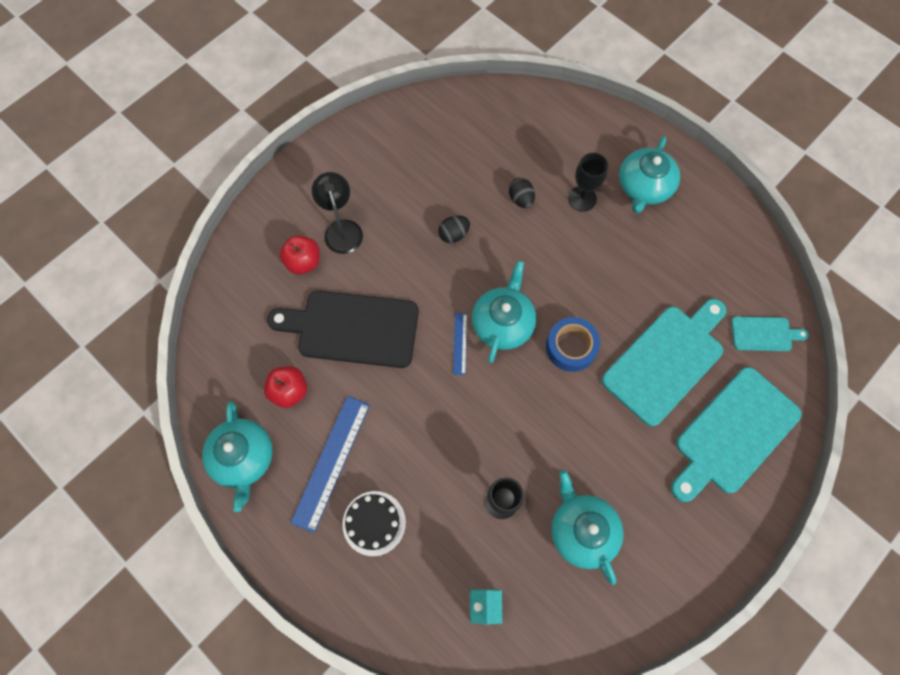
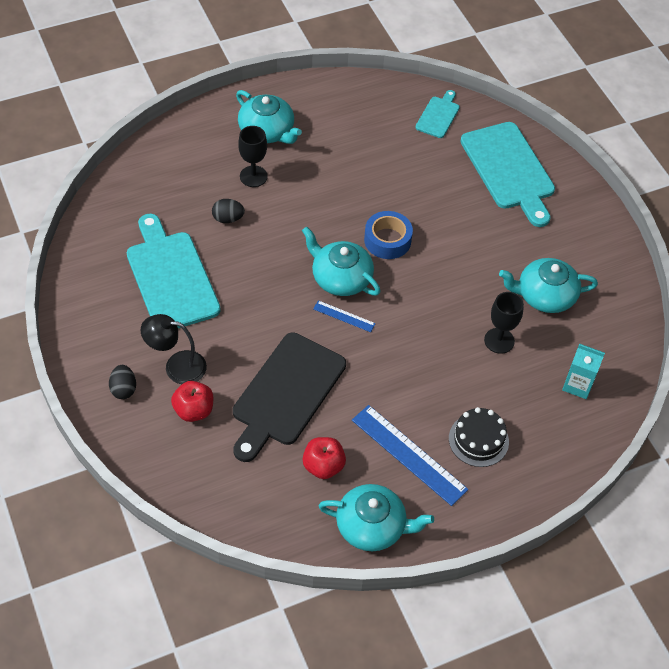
camera: 70 degrees left, 15 degrees down
black egg [438,215,470,243] -> black egg moved to [109,365,136,399]
turquoise cutting board [602,299,727,427] -> turquoise cutting board moved to [127,214,221,328]

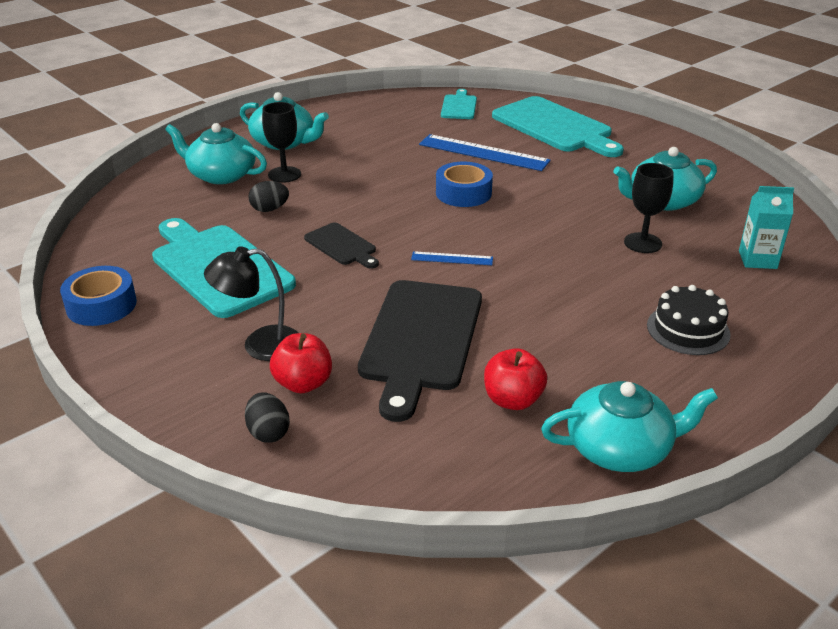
camera: 15 degrees left, 20 degrees down
black egg [109,365,136,399] -> black egg moved to [245,393,290,443]
turquoise teapot [302,226,381,296] -> turquoise teapot moved to [165,123,267,185]
blue ruler [352,405,468,506] -> blue ruler moved to [419,134,551,171]
none -> blue tape [60,266,137,326]
none -> black cutting board [304,223,379,269]

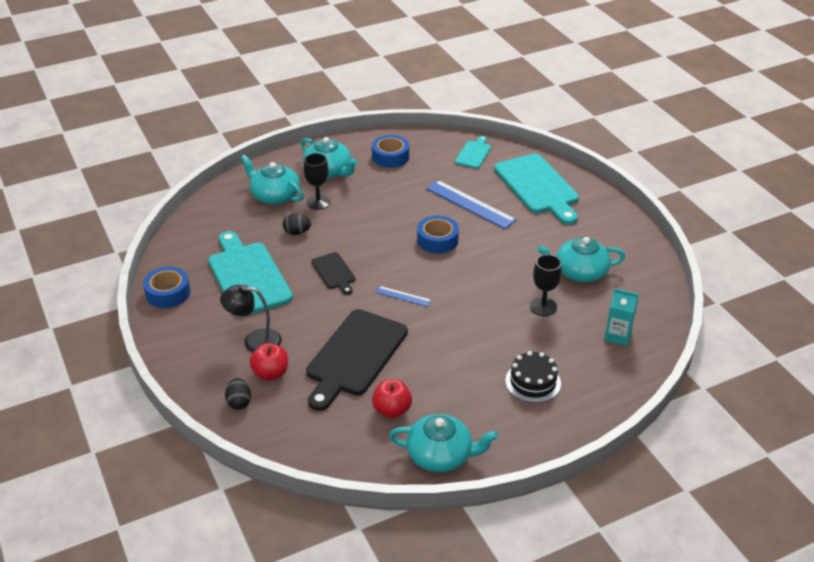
camera: 15 degrees right, 5 degrees up
none -> blue tape [372,135,409,168]

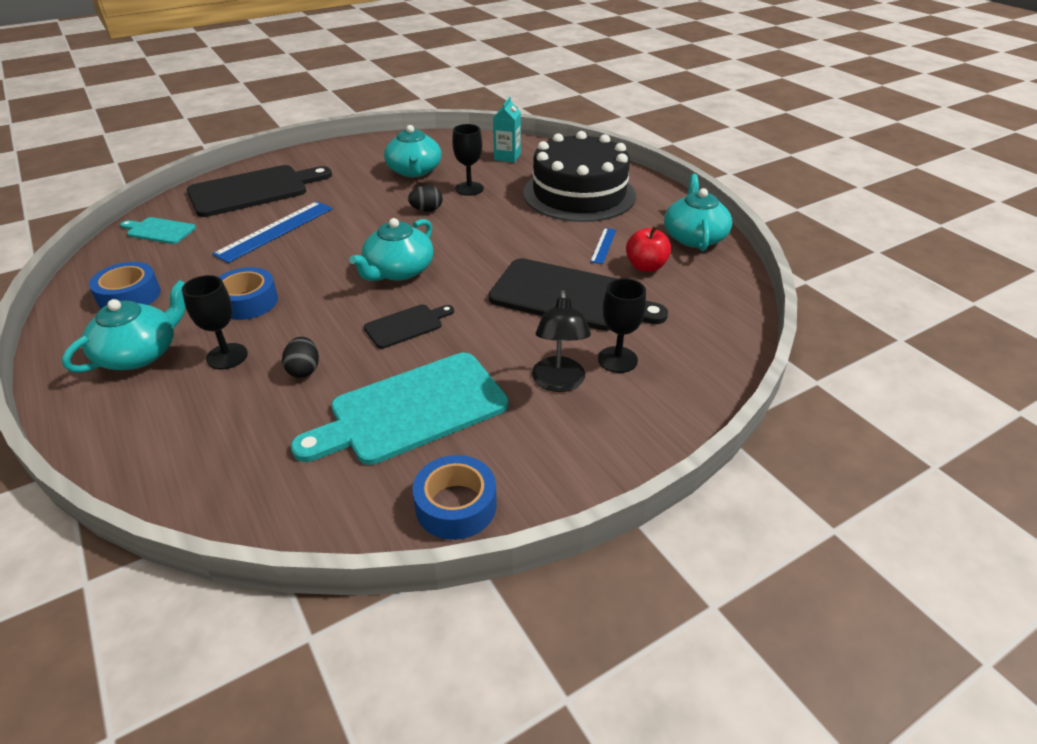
camera: 95 degrees left, 0 degrees up
black egg [225,378,251,410] -> black egg moved to [408,185,442,212]
turquoise teapot [241,155,304,205] -> turquoise teapot moved to [350,218,434,281]
red apple [250,343,288,381] -> black goblet [598,278,646,373]
blue ruler [375,286,432,307] -> blue ruler moved to [590,228,616,264]
blue tape [417,216,459,254] -> blue tape moved to [219,267,278,320]
turquoise cutting board [494,153,579,224] -> black cutting board [187,165,332,217]
black cake [505,351,561,403] -> black cake [523,131,636,222], size x2.07

